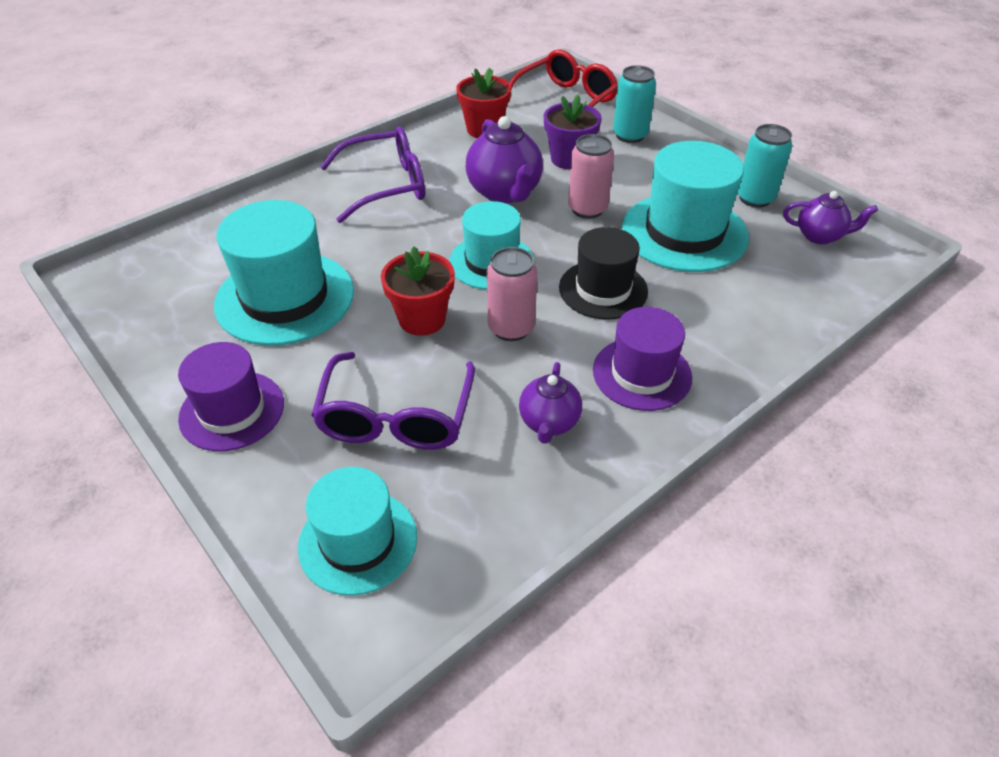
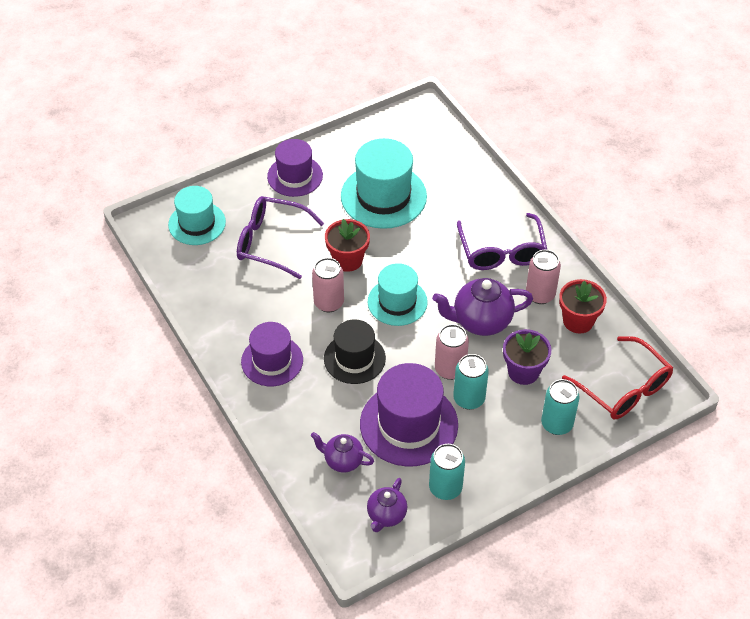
camera: 100 degrees right, 5 degrees up
purple teapot [519,362,582,444] -> purple teapot moved to [311,432,374,472]
turquoise hat [622,141,749,272] -> purple hat [360,363,458,466]
none -> turquoise can [453,354,489,410]
none -> pink can [526,250,561,304]

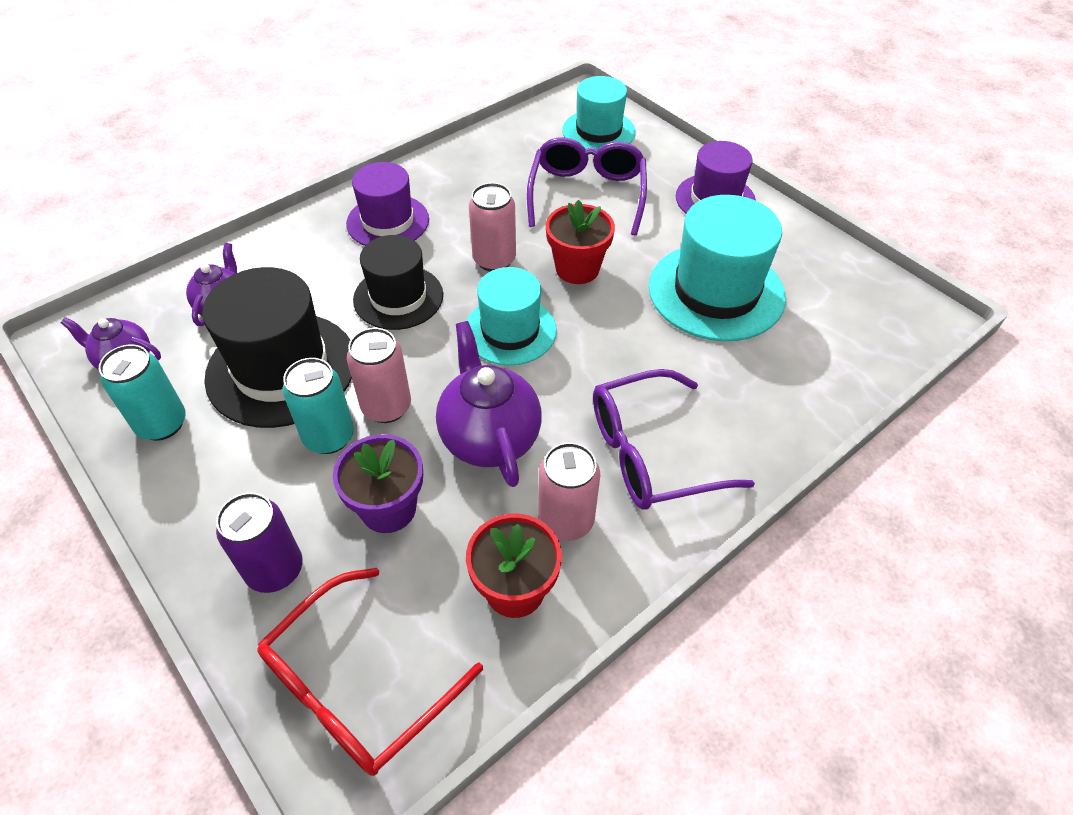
camera: 80 degrees right, 0 degrees up
purple hat [360,363,458,466] -> black hat [202,267,352,428]
turquoise can [541,379,580,435] -> purple can [216,492,303,593]

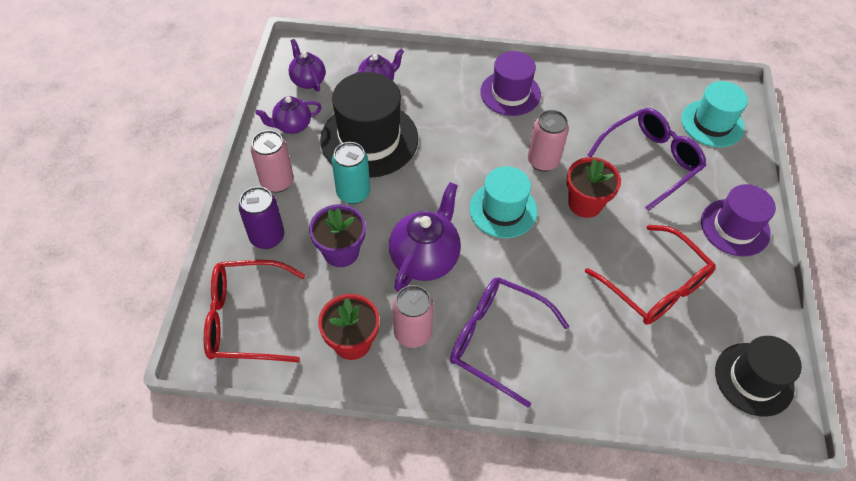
camera: 45 degrees right, 5 degrees up
turquoise can [99,344,186,441] -> purple teapot [255,96,322,134]
pink can [347,328,411,423] -> pink can moved to [251,130,293,193]
black hat [353,235,443,330] -> black hat moved to [715,336,802,417]
turquoise hat [648,195,786,341] -> red glasses [585,225,716,325]

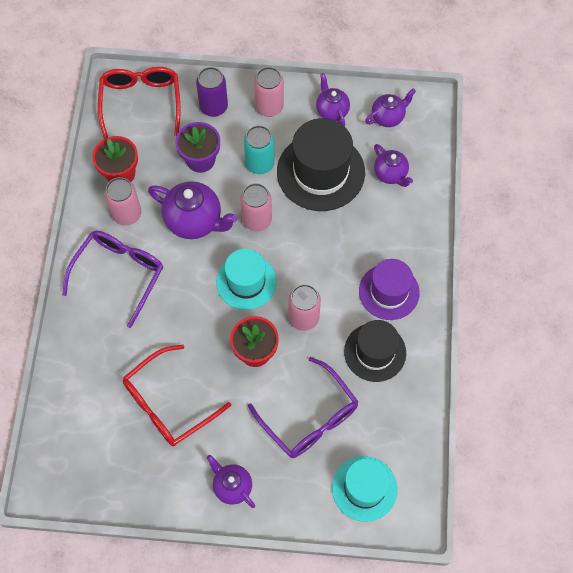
camera: 90 degrees right, 10 degrees up
purple hat [701,184,776,257] -> purple teapot [207,455,255,508]
black hat [715,336,802,417] -> black hat moved to [344,320,406,382]
none -> pink can [240,183,272,231]

